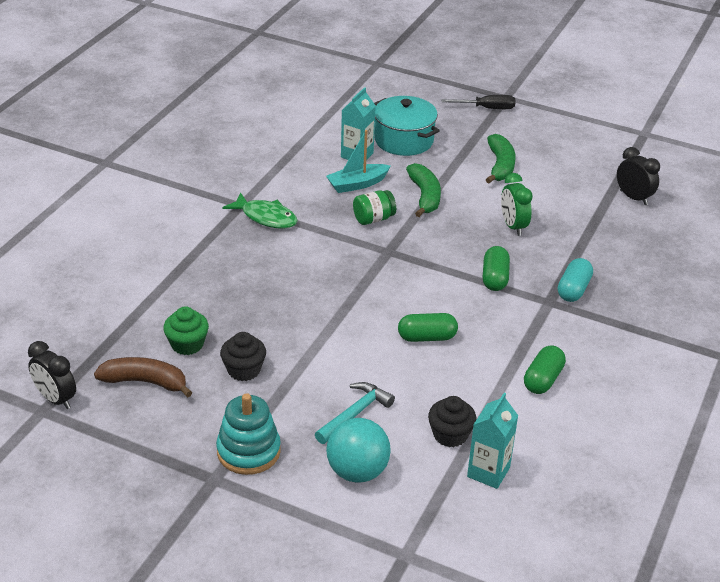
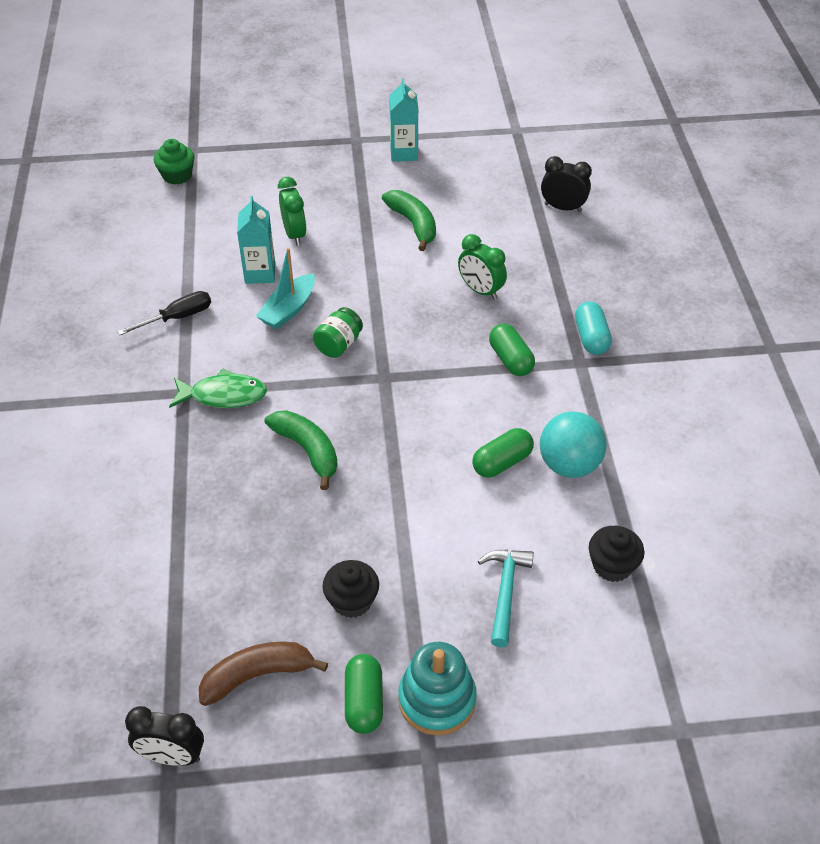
camera: 30 degrees left, 10 degrees up
green cupcake [164,306,209,355] -> green cupcake moved to [154,139,194,185]
turquoise ball [326,418,391,483] -> turquoise ball moved to [540,411,607,478]
turquoise pot [374,96,439,156] -> green clock [278,177,306,246]
green banana [406,163,441,217] -> green banana moved to [265,410,338,490]
black screwdriver [441,95,515,109] -> black screwdriver moved to [117,291,211,335]
turquoise carton [467,393,518,489] -> turquoise carton moved to [389,78,418,162]
green capsule [524,345,566,394] -> green capsule moved to [345,654,383,734]

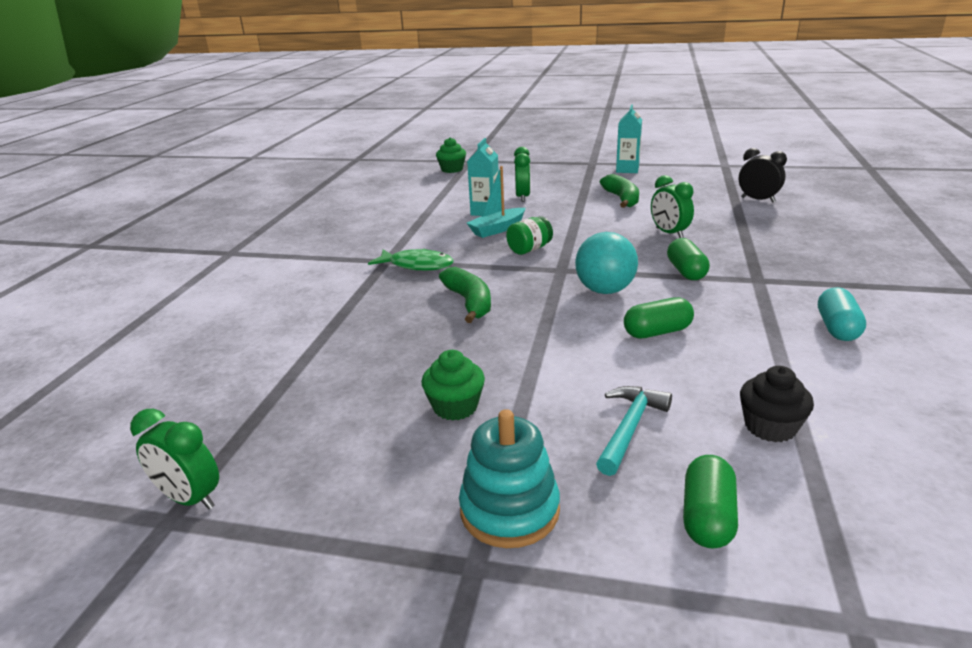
camera: 20 degrees right, 20 degrees down
black screwdriver [117,291,211,335] -> none
black clock [125,706,204,766] -> green clock [130,409,219,509]
brown banana [199,641,328,706] -> none
black cupcake [322,560,379,618] -> green cupcake [422,350,485,421]
green capsule [345,654,383,734] -> green capsule moved to [683,455,738,549]
turquoise ball [540,411,607,478] -> turquoise ball moved to [575,232,638,294]
turquoise capsule [575,301,612,355] -> turquoise capsule moved to [818,287,866,341]

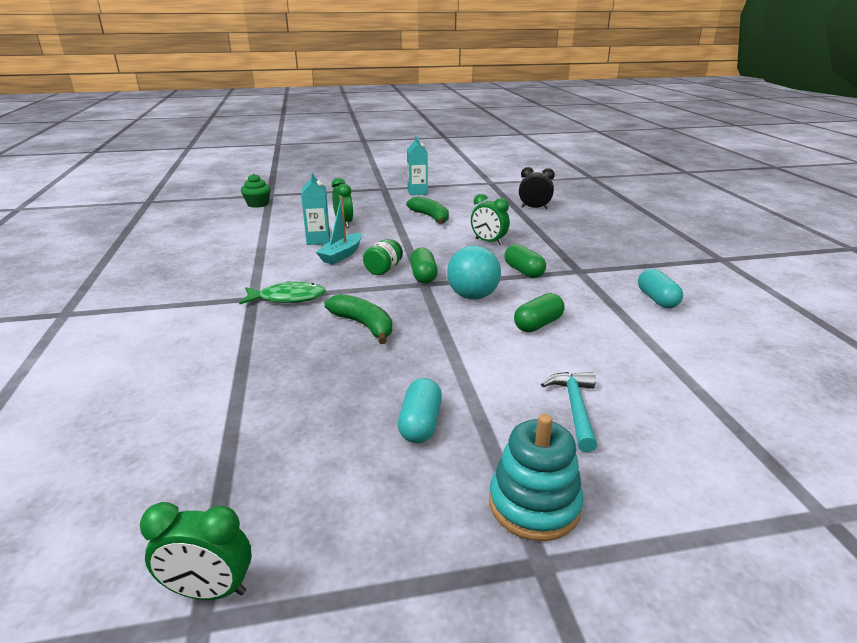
camera: 25 degrees left, 0 degrees up
green cupcake [422,350,485,421] -> turquoise capsule [398,378,442,443]
green capsule [683,455,738,549] -> green capsule moved to [410,247,438,284]
black cupcake [740,366,814,442] -> none

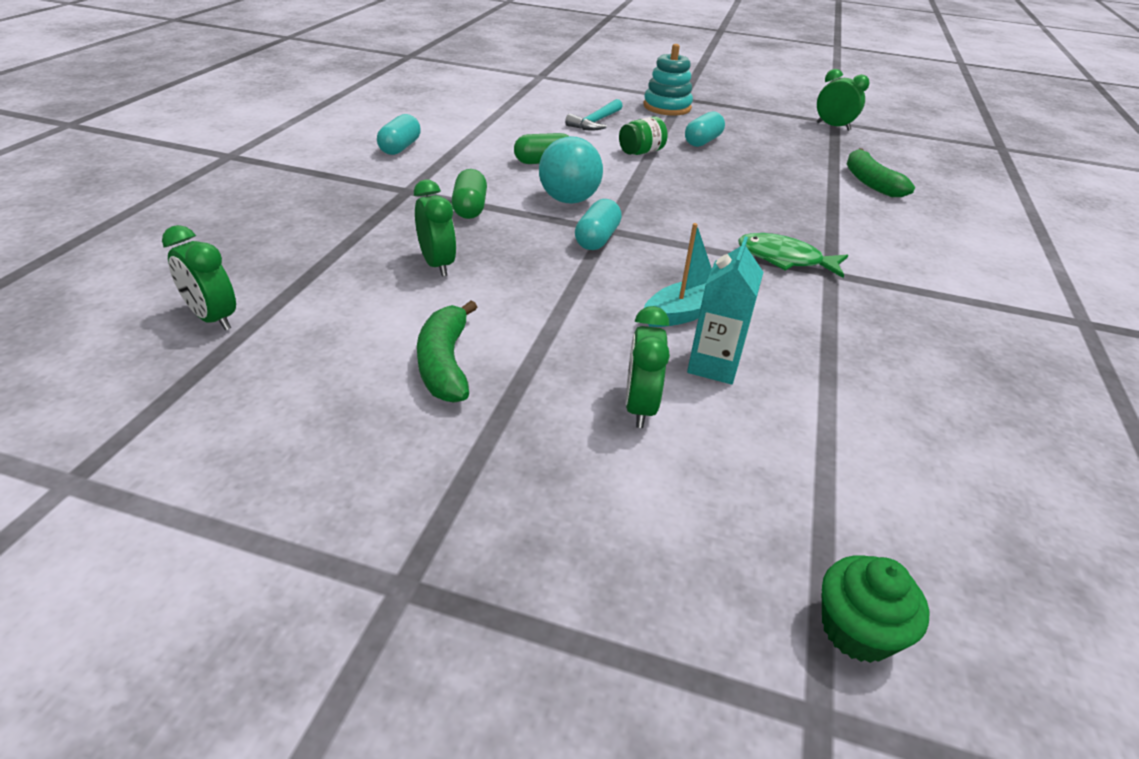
camera: 155 degrees left, 10 degrees up
green banana [324,294,392,344] -> green banana moved to [847,148,915,197]
green jar [363,239,403,275] -> green jar moved to [619,117,668,155]
turquoise carton [407,136,428,195] -> none
green capsule [410,247,438,284] -> turquoise capsule [575,199,622,250]
black clock [519,167,555,209] -> green clock [162,225,236,330]

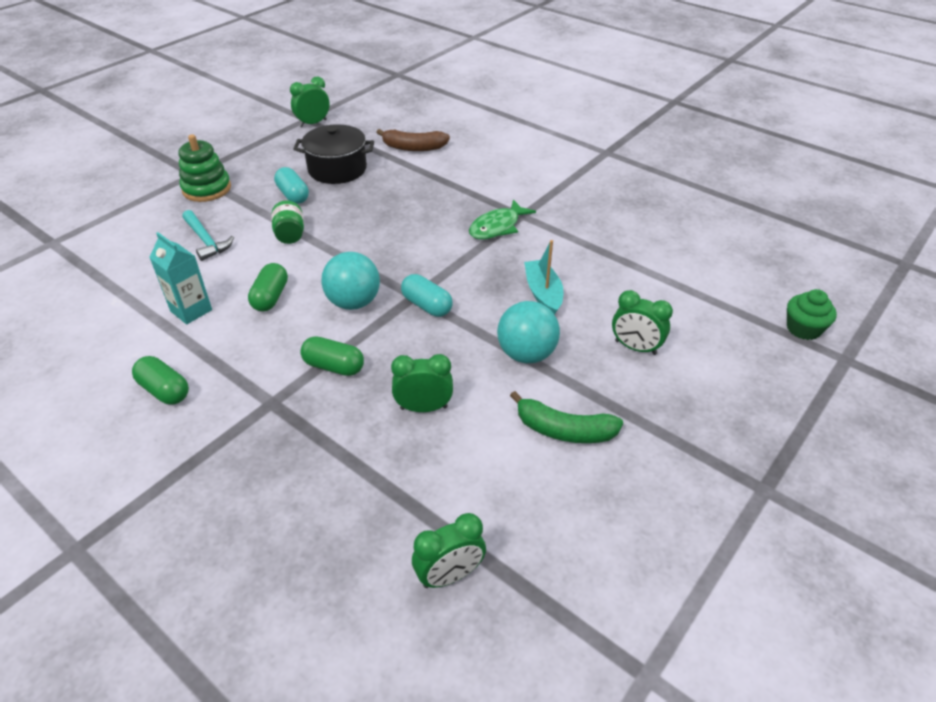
camera: 65 degrees left, 5 degrees up
turquoise capsule [377,114,421,155] -> green capsule [132,356,189,405]
turquoise stacking toy [643,44,693,116] -> green stacking toy [178,134,231,202]
turquoise carton [687,237,764,384] -> turquoise carton moved to [149,232,212,324]
green banana [847,148,915,197] -> brown banana [376,129,450,151]
none -> black pot [293,124,374,184]
none -> turquoise ball [497,301,560,363]

